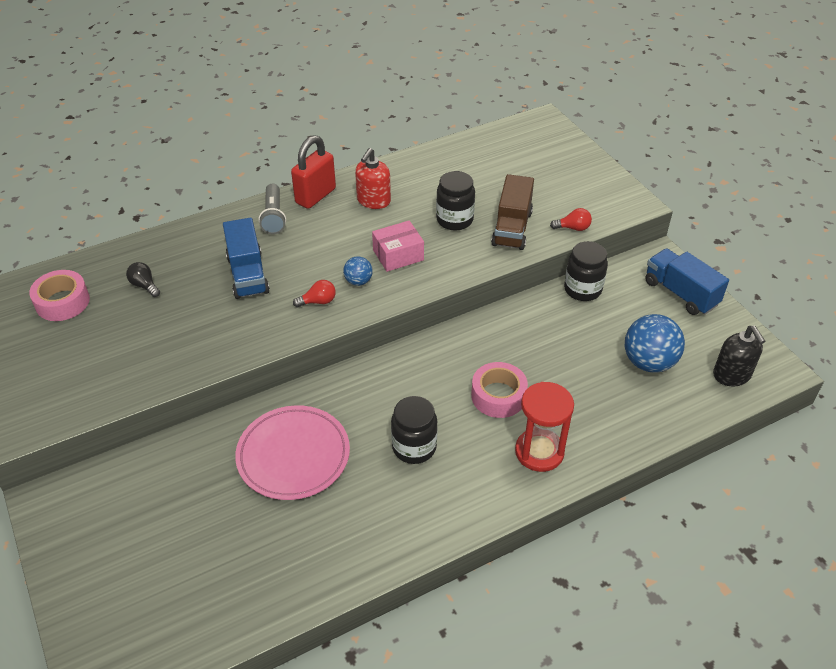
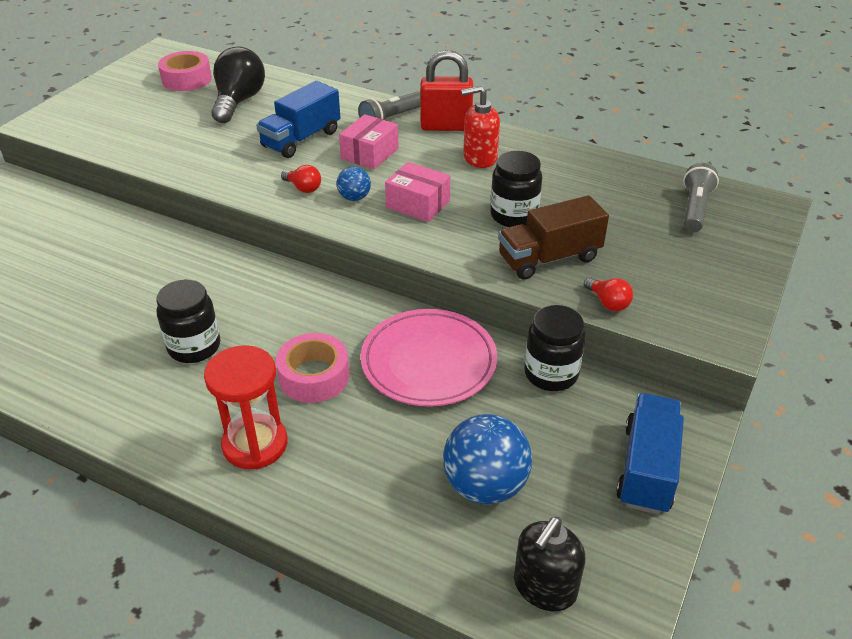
camera: 55 degrees right, 5 degrees down
black light bulb [126,262,160,297] -> black light bulb [212,47,265,123], size x2.10
pink plate [235,405,350,500] -> pink plate moved to [361,309,497,407]
none -> pink box [339,114,399,169]
none -> grey flashlight [683,163,719,232]

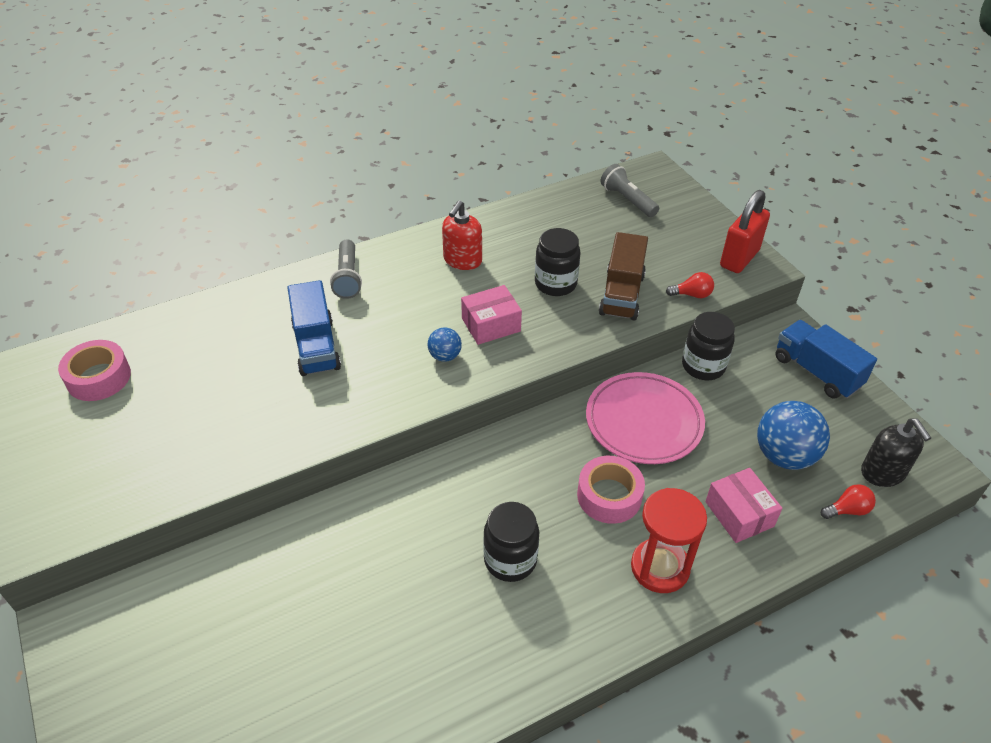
camera: 55 degrees left, 5 degrees up
black light bulb [212,47,265,123] -> none
red light bulb [281,165,321,193] -> red light bulb moved to [821,484,876,519]
pink box [339,114,399,169] -> pink box moved to [705,468,782,543]
red padlock [420,50,473,131] -> red padlock moved to [720,190,770,273]

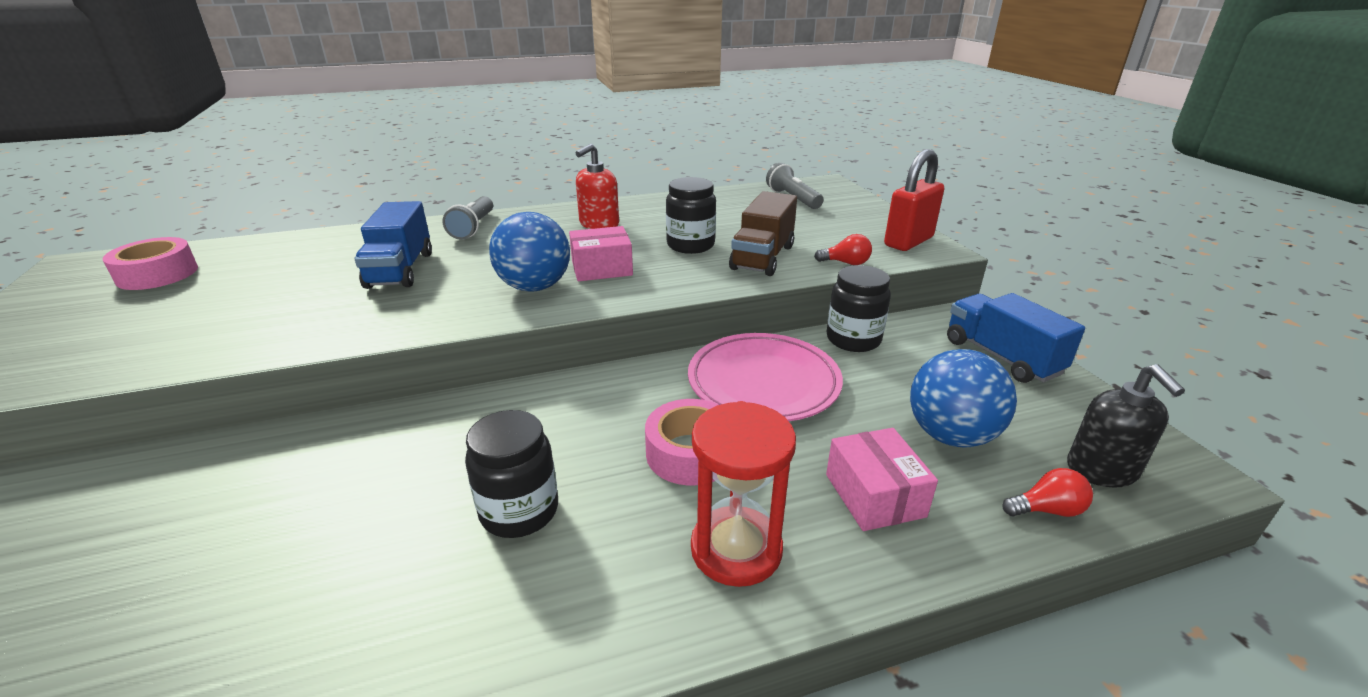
camera: 10 degrees right, 15 degrees down
blue ball [427,328,462,362] -> blue ball [489,212,570,291], size x1.91

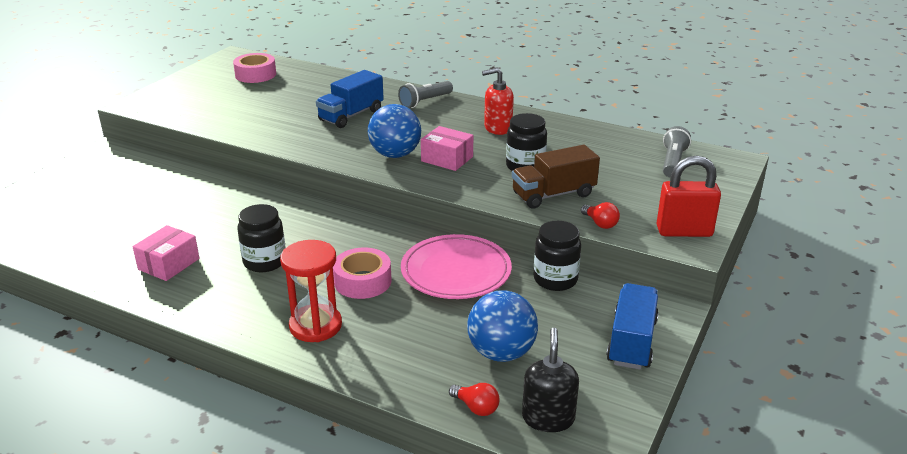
camera: 45 degrees right, 0 degrees up
pink box [826,428,938,531] -> pink box moved to [133,225,200,281]
black soap dispenser [1067,364,1185,488] -> black soap dispenser turned 150 degrees clockwise [522,328,579,432]

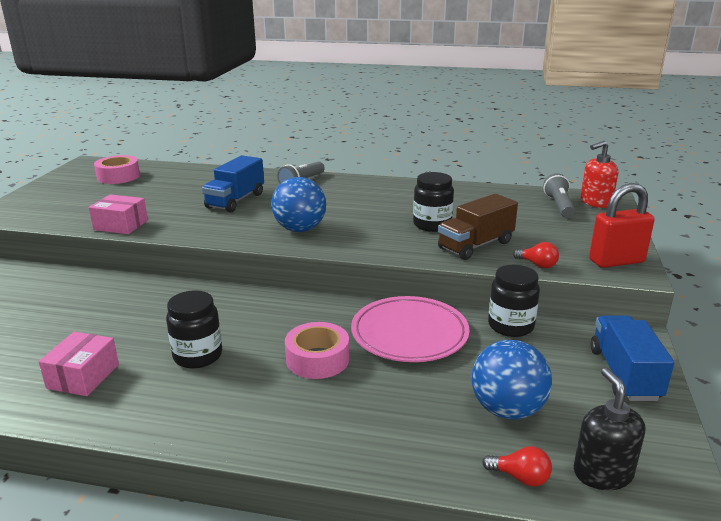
camera: 15 degrees left, 5 degrees down
red hourglass [280,240,342,342] -> none
pink box [421,126,473,171] -> pink box moved to [89,194,148,234]
red soap dispenser [482,68,514,135] -> red soap dispenser moved to [580,141,618,208]

